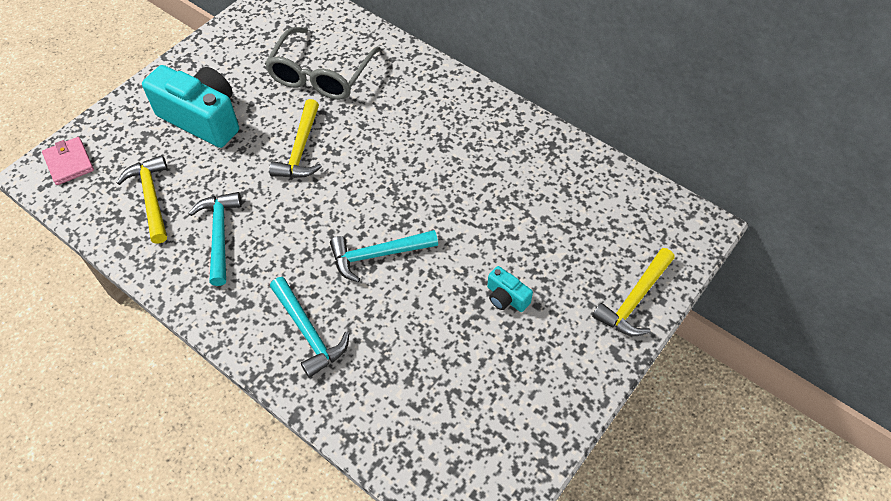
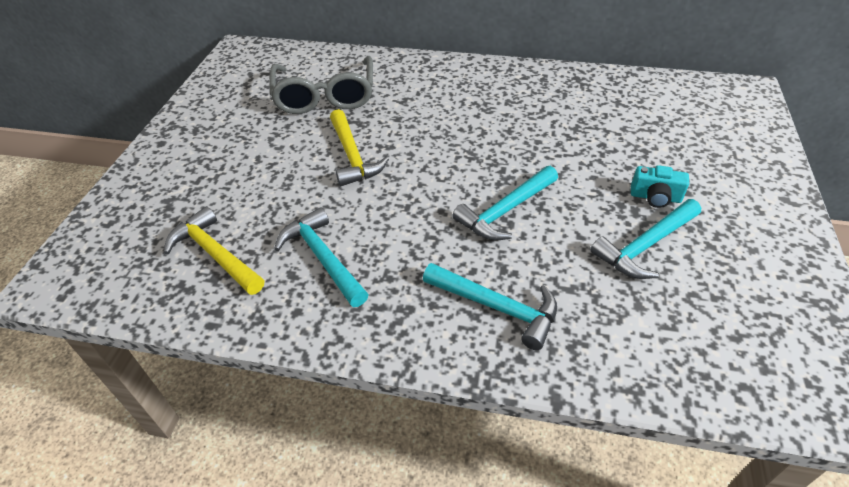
camera: 25 degrees left, 10 degrees down
pink wallet [42,137,94,185] -> none
turquoise camera [142,65,239,148] -> none
yellow hammer [592,248,675,336] -> none
none -> turquoise hammer [591,199,701,279]

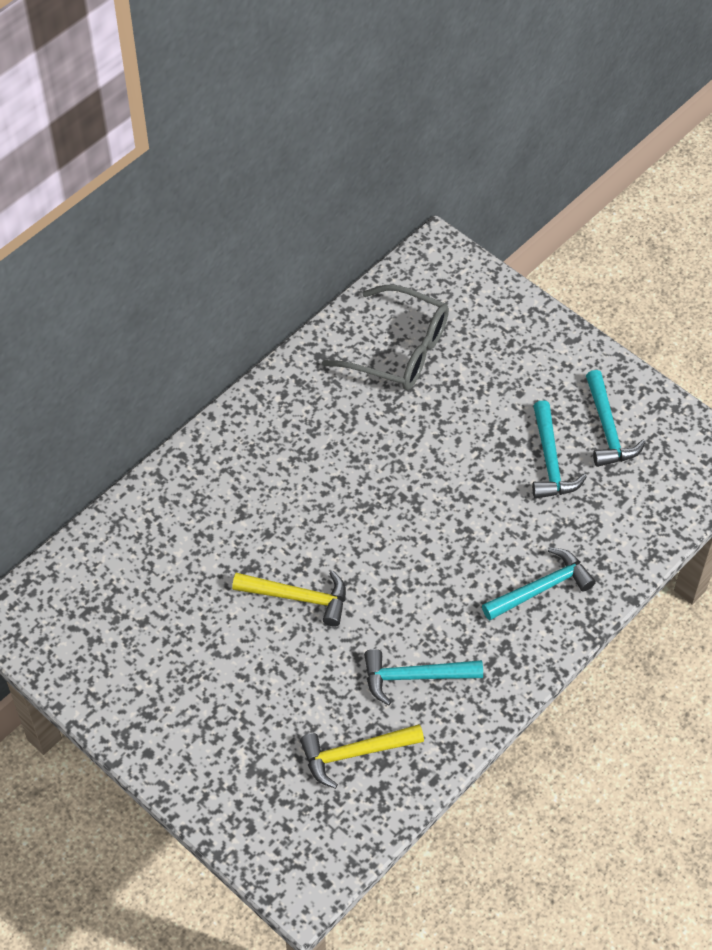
camera: 60 degrees left, 10 degrees up
grey glasses [270,56,373,114] -> grey glasses moved to [322,285,449,390]
turquoise hammer [453,166,558,241] -> turquoise hammer moved to [586,370,646,467]
turquoise camera [631,165,689,208] -> none

